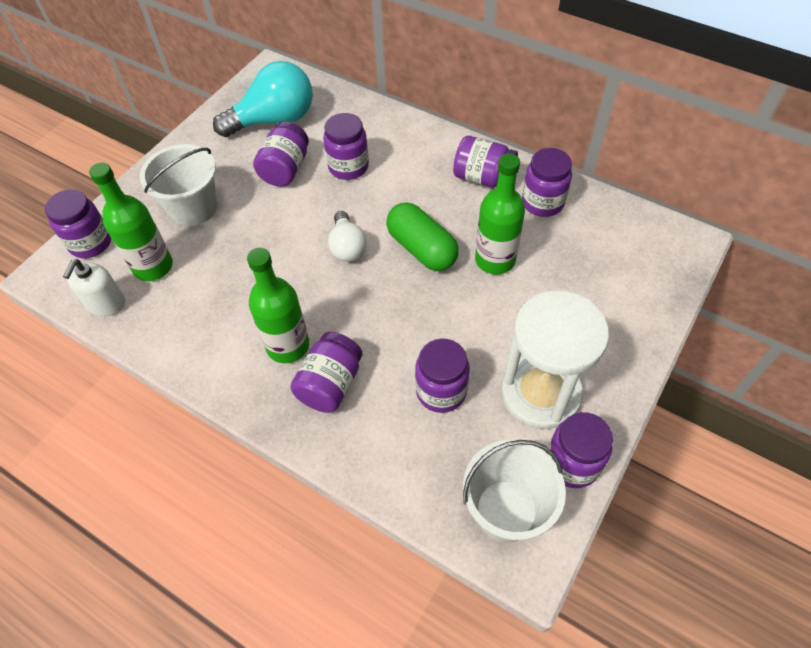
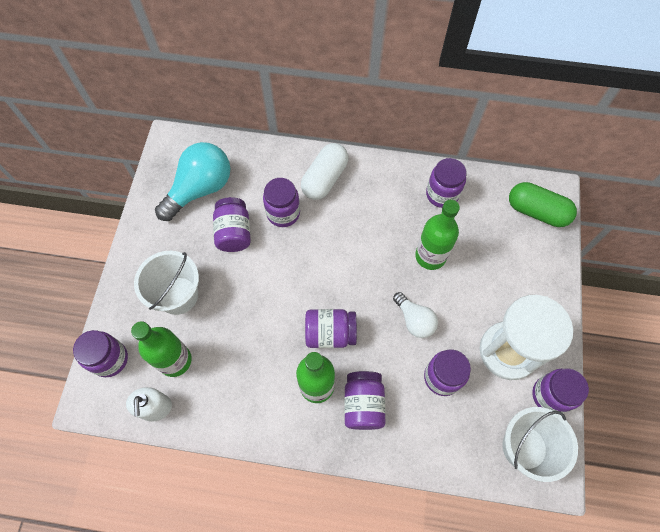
camera: 25 degrees left, 10 degrees up
white light bulb [328,211,367,261] -> white light bulb moved to [393,292,438,338]
green capsule [386,202,459,271] -> green capsule moved to [509,182,577,227]
purple jar [453,136,518,187] -> purple jar moved to [305,309,357,348]
none -> white capsule [301,143,348,200]

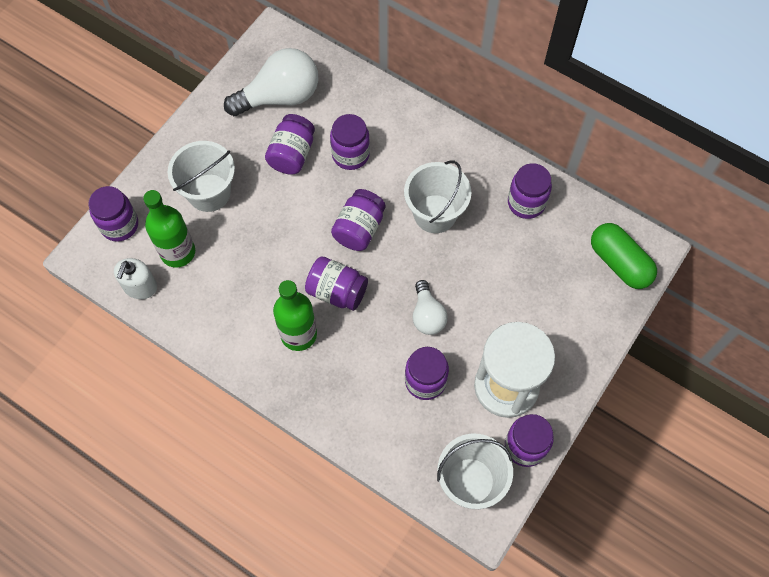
camera: 25 degrees right, 0 degrees up
turquoise light bulb [155,142,230,221] -> white light bulb [224,48,318,116]
white capsule [301,143,348,200] -> none
purple jar [344,371,386,430] -> purple jar moved to [331,189,386,251]
green bottle [415,200,460,270] -> none
none -> white bucket [404,160,471,233]

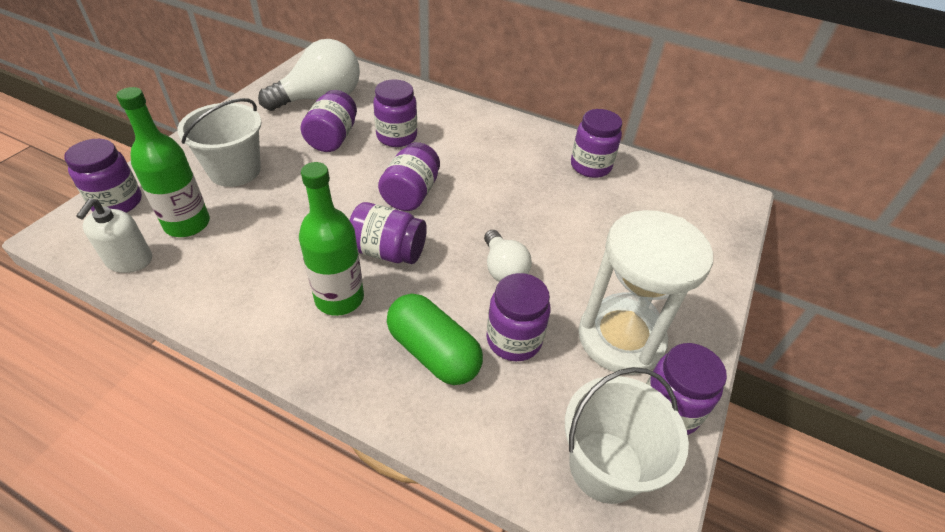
camera: 10 degrees left, 20 degrees down
white bucket [404,160,471,233] -> none
green capsule [591,223,657,289] -> green capsule moved to [387,293,483,385]

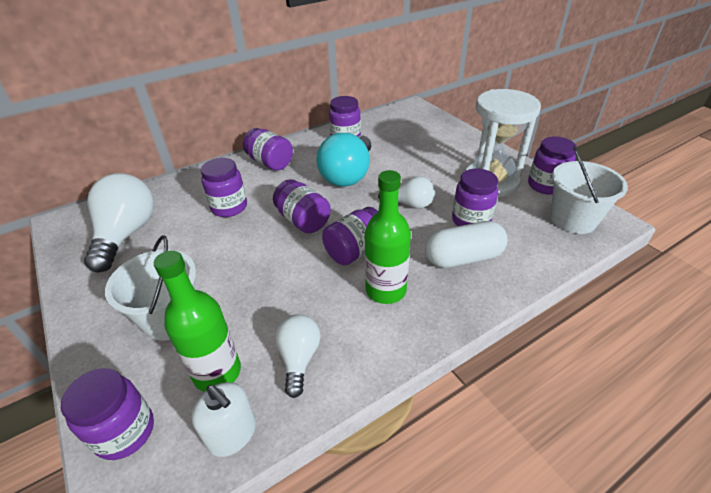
camera: 55 degrees left, 5 degrees down
purple jar [301,90,357,152] -> purple jar moved to [243,128,293,171]
green capsule [387,293,483,385] -> white capsule [425,221,508,268]
none -> white light bulb [275,314,320,398]
none -> turquoise light bulb [316,133,371,187]

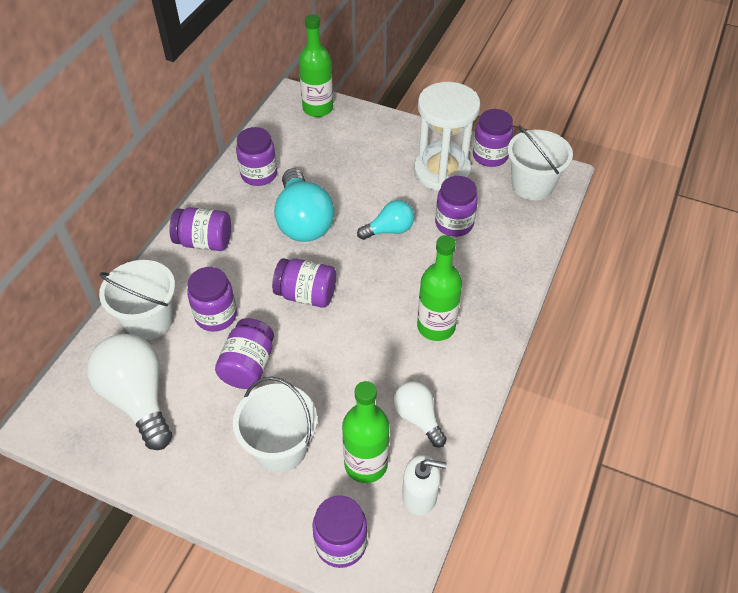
camera: 35 degrees left, 10 degrees up
purple jar [322,207,378,265] -> purple jar moved to [215,318,274,389]
white light bulb [378,176,435,209] -> turquoise light bulb [357,200,414,240]
white capsule [425,221,508,268] -> none
none -> white bucket [99,260,175,340]
none -> green bottle [299,14,333,117]

